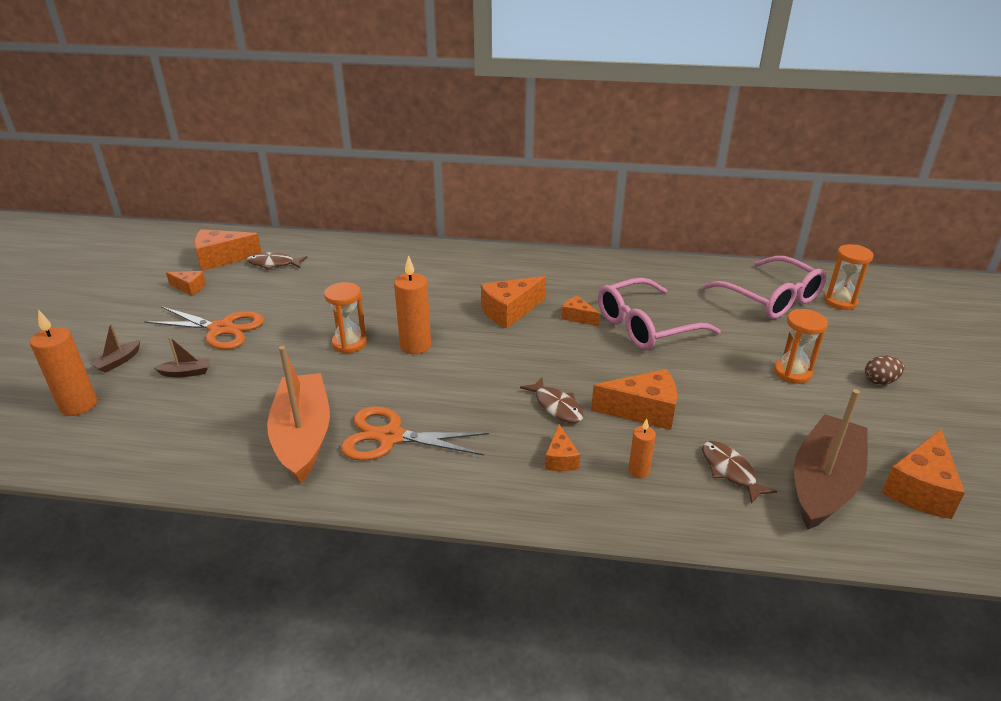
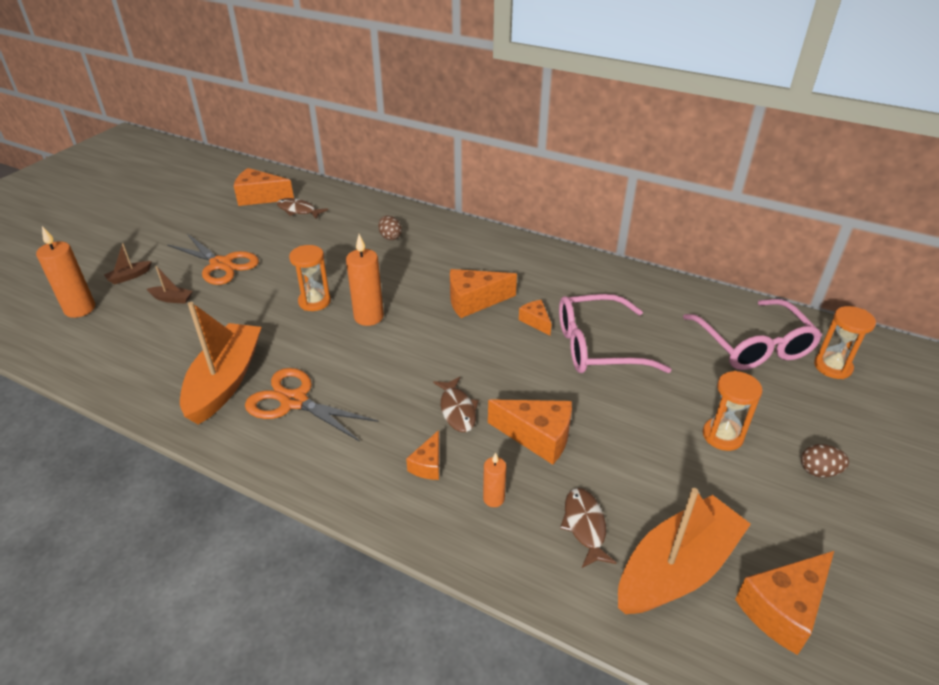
camera: 20 degrees right, 5 degrees up
orange cheese [166,271,206,296] -> none
brown boat [794,389,868,529] -> orange boat [618,488,751,614]
none -> brown egg [378,216,402,240]

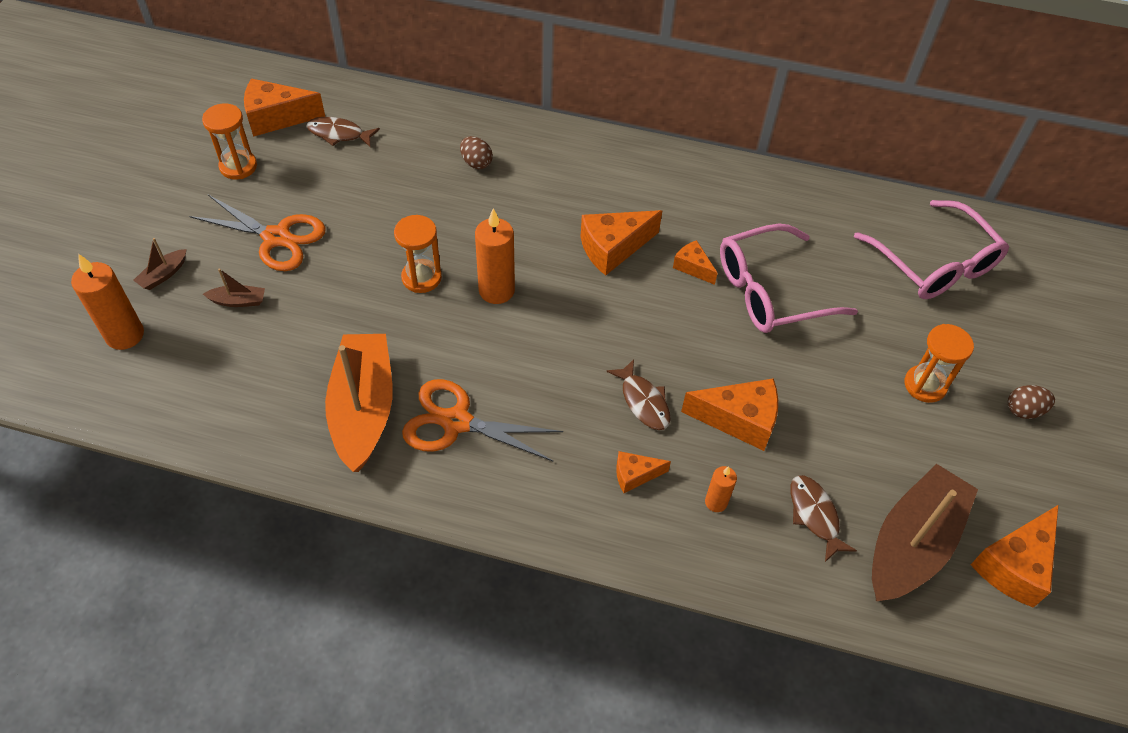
camera: 15 degrees left, 15 degrees up
orange cheese [406,430,439,480] -> orange cheese turned 75 degrees clockwise [616,451,671,493]
orange boat [618,488,751,614] -> brown boat [872,464,978,601]
orange hourglass [814,306,876,379] -> orange hourglass moved to [202,103,257,179]

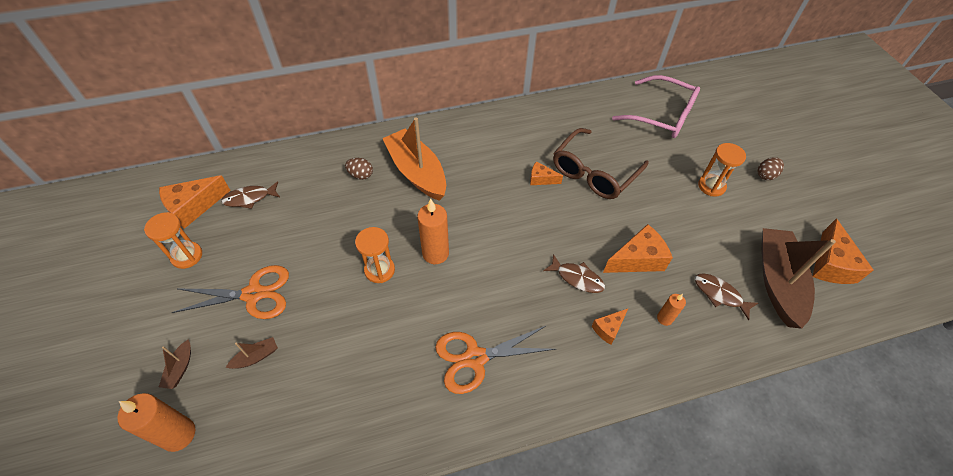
camera: 30 degrees left, 0 degrees up
orange boat [325,334,392,472] -> orange boat moved to [382,117,446,201]
orange cheese [580,210,662,276] -> none
pink glasses [720,224,858,333] -> brown glasses [553,128,649,199]

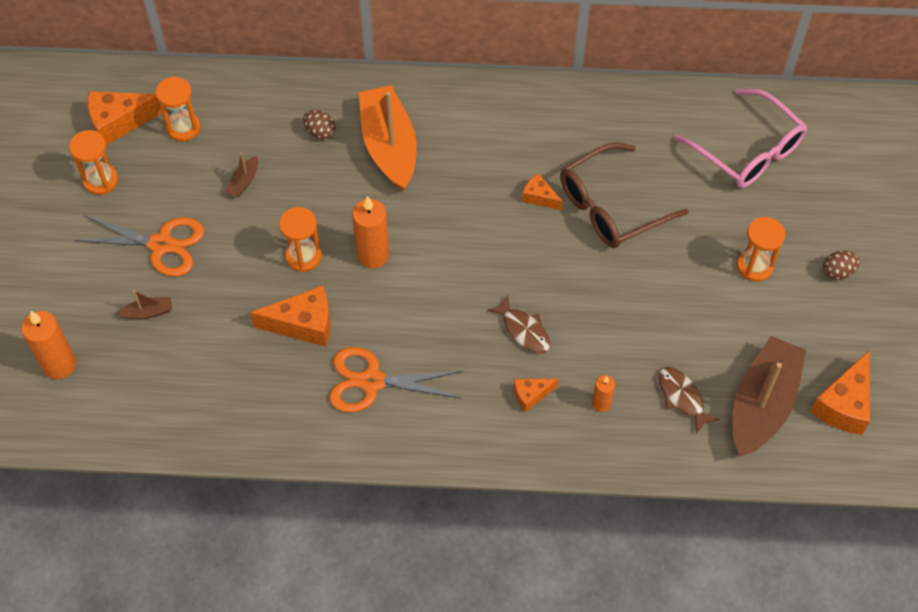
camera: 20 degrees right, 5 degrees up
brown boat [159,339,191,389] -> brown boat moved to [225,153,258,197]
brown fish [221,181,280,209] -> orange hourglass [156,77,201,141]
orange cheese [603,224,673,273] -> orange cheese moved to [250,285,331,347]

